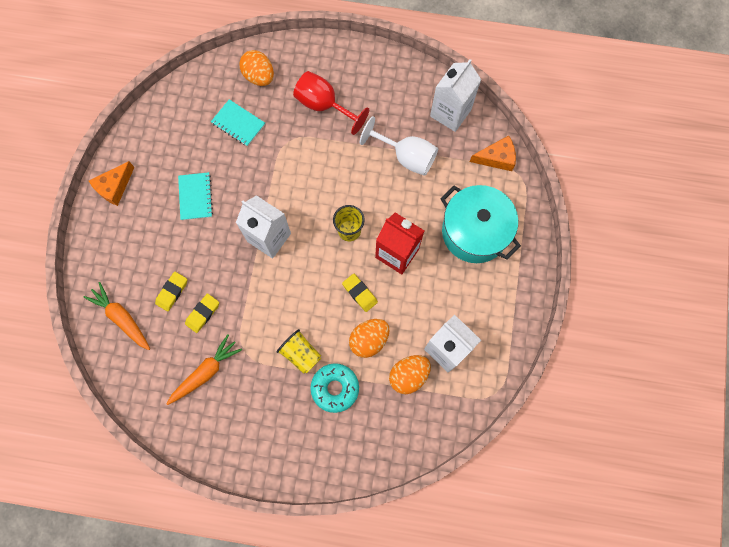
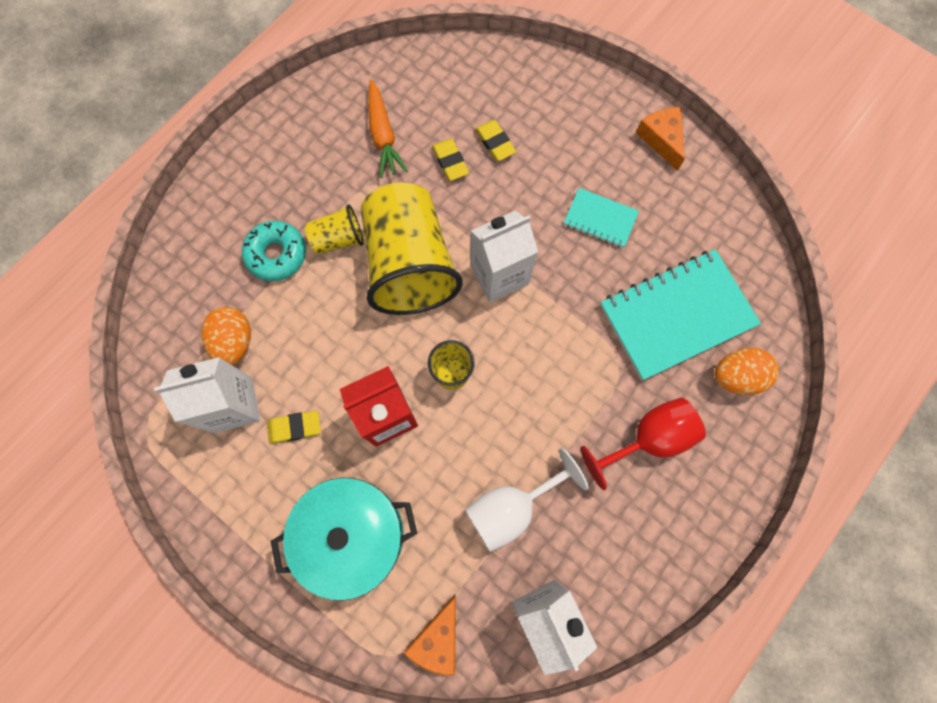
camera: 120 degrees right, 0 degrees up
orange carrot [84,282,150,350] -> none
turquoise notebook [211,99,265,146] -> turquoise notebook [600,249,761,380], size x1.98
yellow eraser [342,274,378,312] -> yellow eraser moved to [267,411,321,444]
orange egg [349,319,390,358] -> none
none -> yellow cup [361,182,463,315]

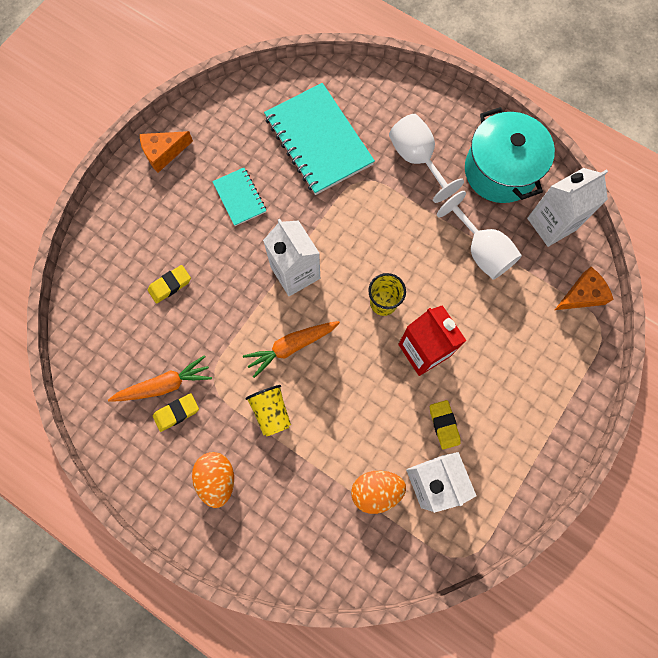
camera: 95 degrees left, 0 degrees up
turquoise donut [242,221,306,281] -> none
turquoise pot [271,478,417,601] -> turquoise pot moved to [465,107,555,203]
yellow cup [361,182,463,315] -> orange carrot [243,321,340,378]
orange cheese [404,594,456,676] -> orange cheese turned 45 degrees counterclockwise [555,267,614,310]
yellow eraser [432,139,469,181] -> yellow eraser moved to [153,393,199,432]
turquoise notebook [564,188,639,248] -> turquoise notebook turned 45 degrees counterclockwise [212,168,267,226]
red goblet [580,398,706,490] -> white goblet [389,114,464,203]
orange egg [715,348,779,395] -> orange egg moved to [192,452,234,508]

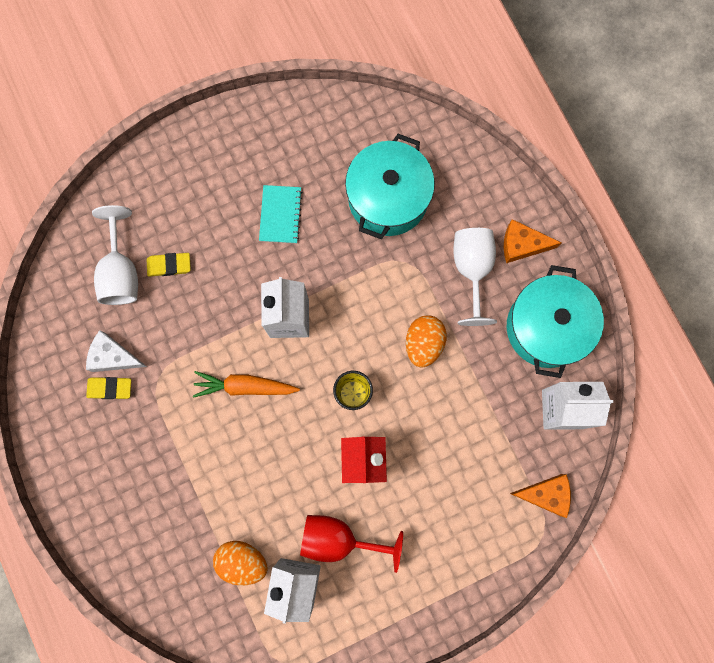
camera: 30 degrees right, 5 degrees up
orange carrot [108,355,212,402] -> white cheese [86,330,147,372]
orange cheese [140,131,193,173] -> orange cheese moved to [504,219,561,263]
orange egg [192,452,234,508] -> orange egg moved to [406,315,447,368]
yellow cup [245,385,291,437] -> none
turquoise notebook [264,83,375,195] -> turquoise pot [345,134,435,239]
yellow eraser [430,400,461,450] -> red goblet [300,515,403,573]
white goblet [437,191,522,279] -> white goblet moved to [92,205,138,305]

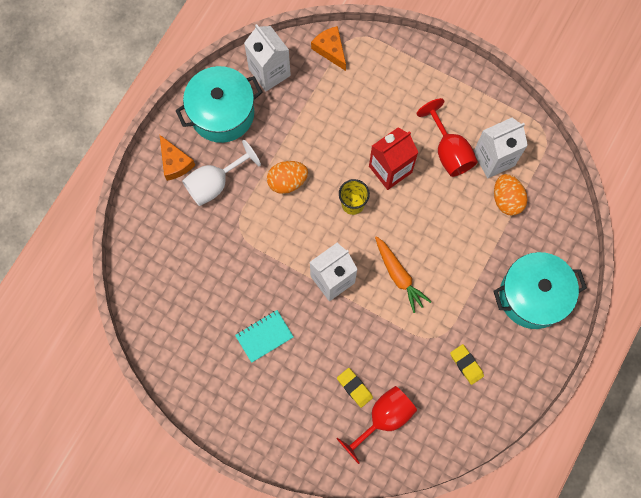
camera: 125 degrees left, 5 degrees down
white cheese [86,330,147,372] -> none
white goblet [92,205,138,305] -> red goblet [337,386,417,464]
turquoise pot [345,134,435,239] -> turquoise pot moved to [493,252,587,329]

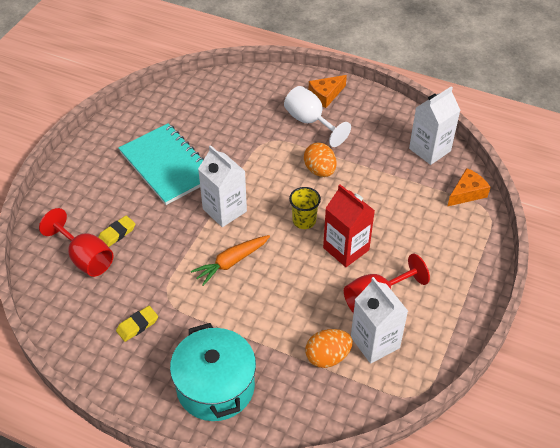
camera: 85 degrees right, 25 degrees down
turquoise pot [175,66,263,143] -> none
turquoise notebook [235,310,294,363] -> turquoise notebook [118,123,204,205], size x1.98

